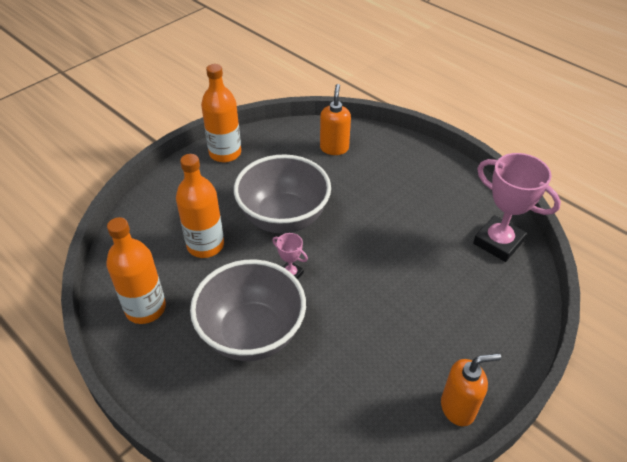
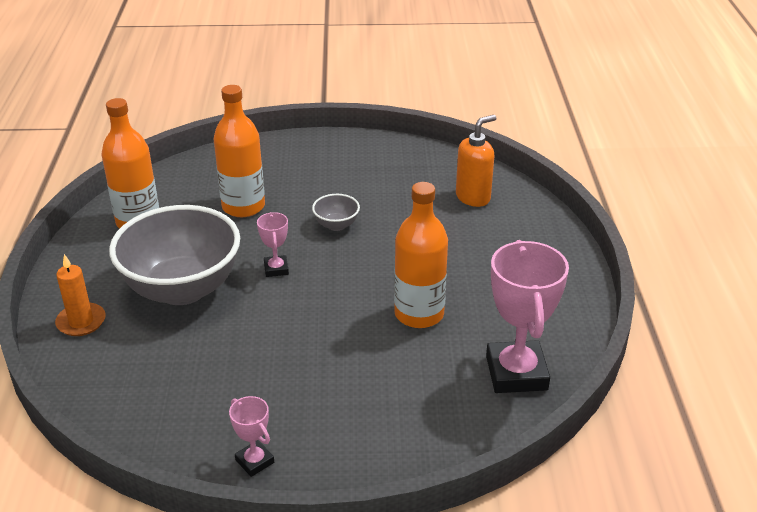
camera: 45 degrees right, 10 degrees down
orange bottle [201,64,241,162] -> orange bottle moved to [394,182,448,328]
grey bowl [234,154,331,234] -> grey bowl [312,194,360,231], size x0.41
orange soap dispenser [441,353,501,426] -> pink trophy [229,396,274,477]
none -> orange candle [55,254,106,336]

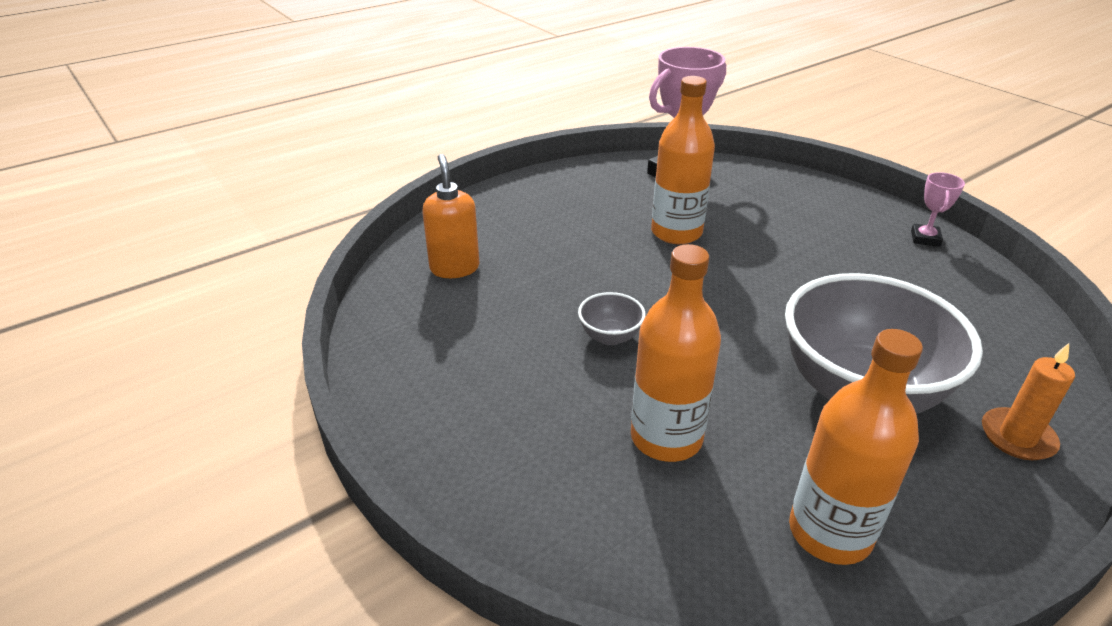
camera: 125 degrees left, 0 degrees up
pink trophy [257,212,289,277] -> none
orange soap dispenser [456,115,496,207] -> orange soap dispenser turned 60 degrees clockwise [422,154,480,278]

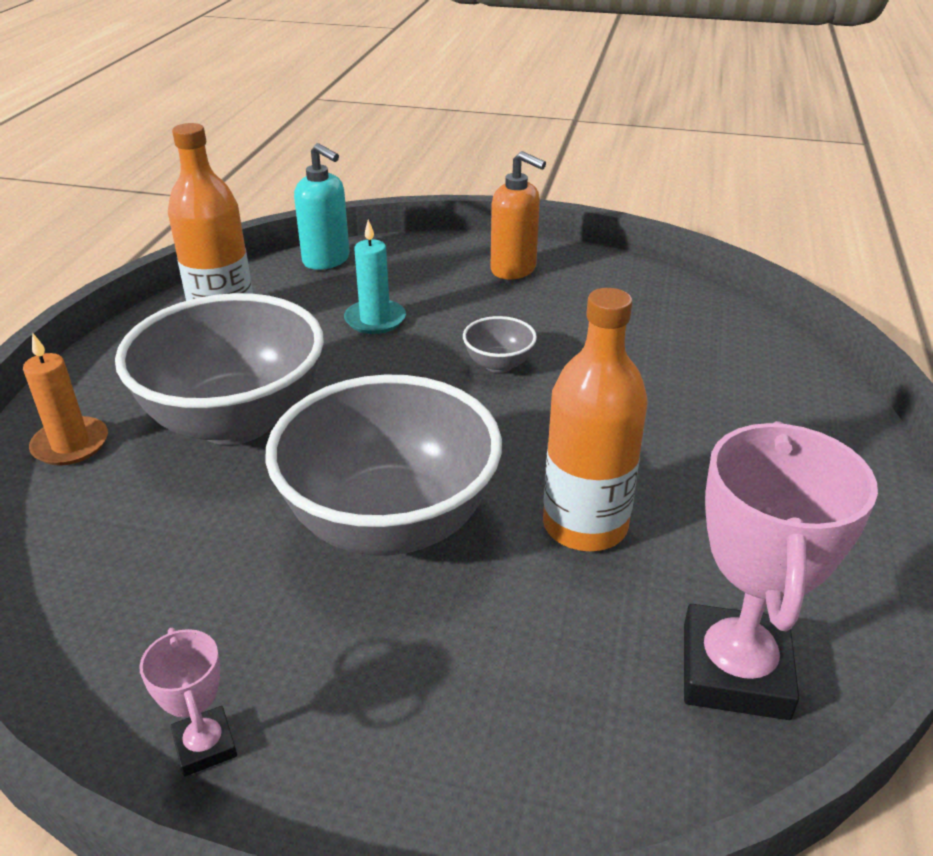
camera: 140 degrees right, 0 degrees up
orange soap dispenser [422,154,480,278] -> orange soap dispenser moved to [491,151,546,279]
orange bottle [631,244,721,462] -> turquoise candle [344,219,406,334]
none -> grey bowl [265,374,502,556]
none -> turquoise soap dispenser [294,143,350,270]

